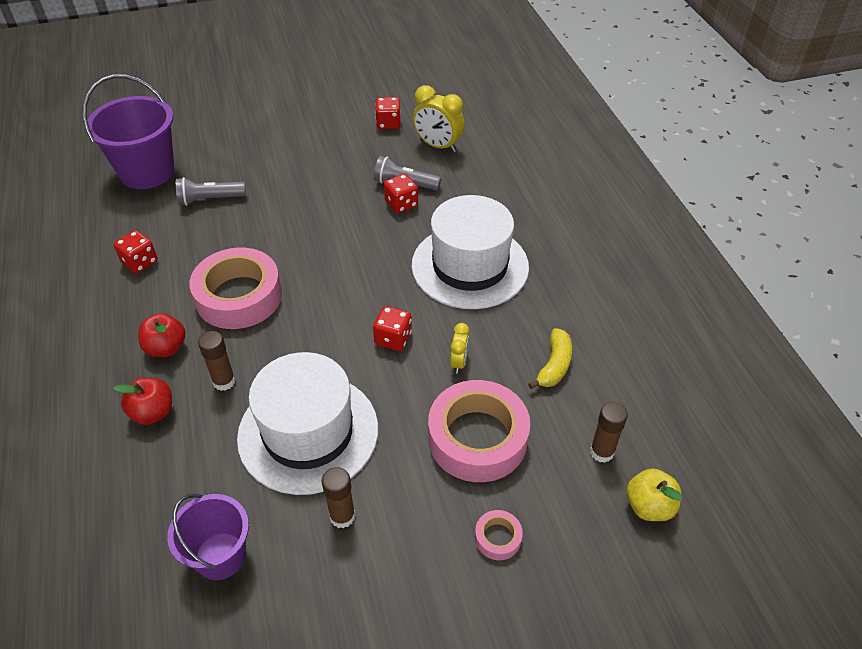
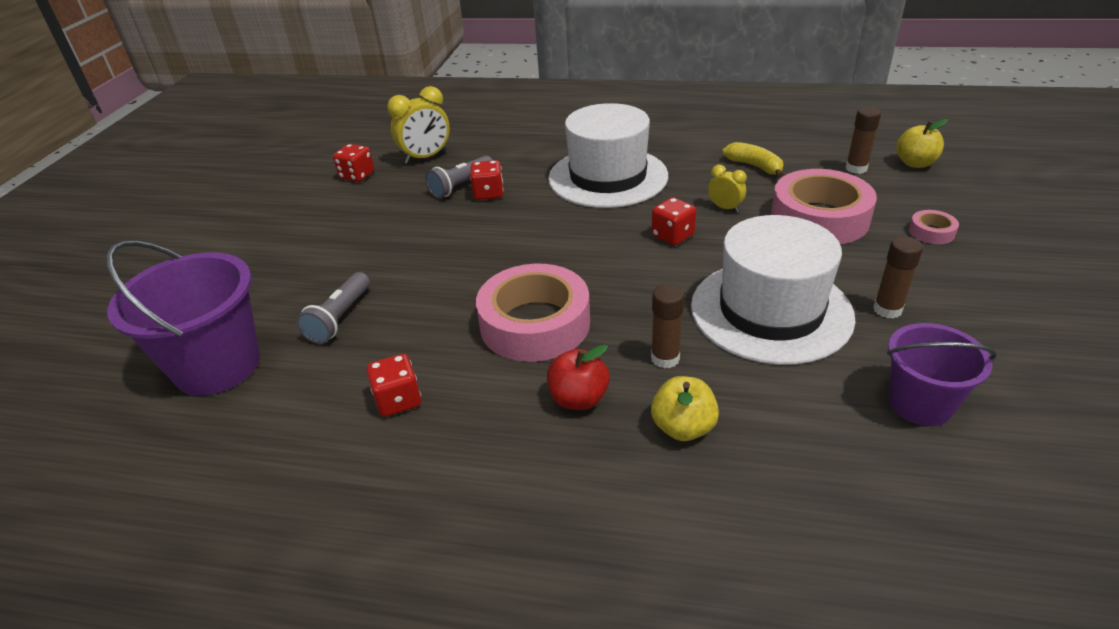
camera: 60 degrees left, 10 degrees down
red apple [113,378,172,425] -> yellow apple [651,376,719,441]

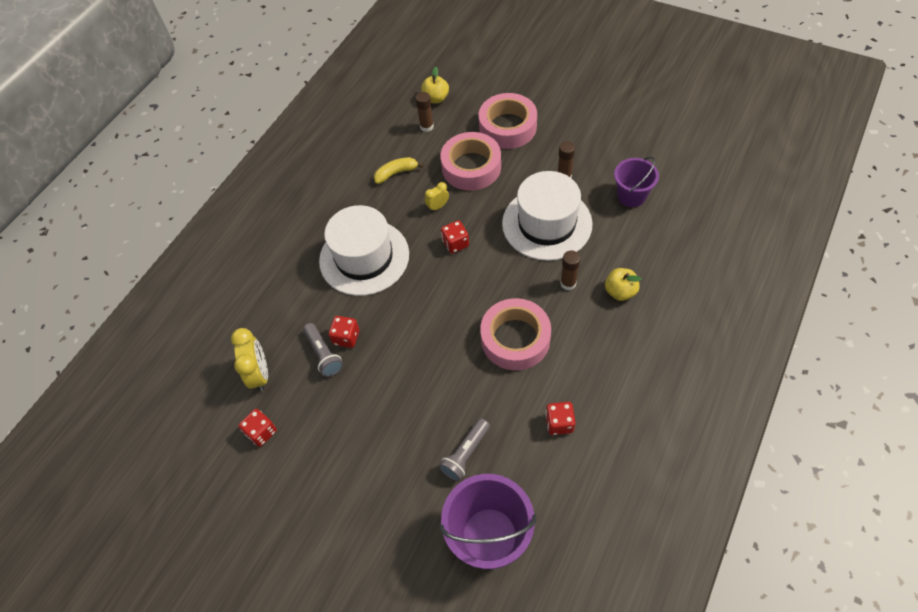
camera: 70 degrees left, 20 degrees up
grey flashlight [296,272,370,344] -> grey flashlight turned 90 degrees clockwise [439,418,490,481]
red apple [547,345,610,410] -> none
pink tape [909,210,959,244] -> pink tape [478,93,537,149], size x2.33

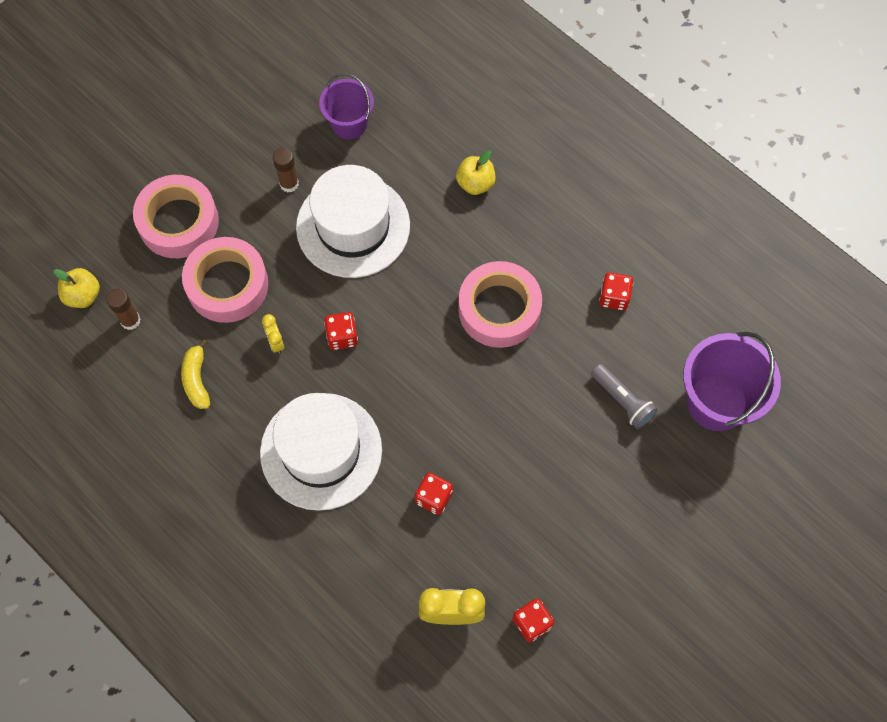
camera: 80 degrees left, 10 degrees up
grey flashlight [303,323,343,377] -> none
brown glue stick [560,251,580,290] -> none

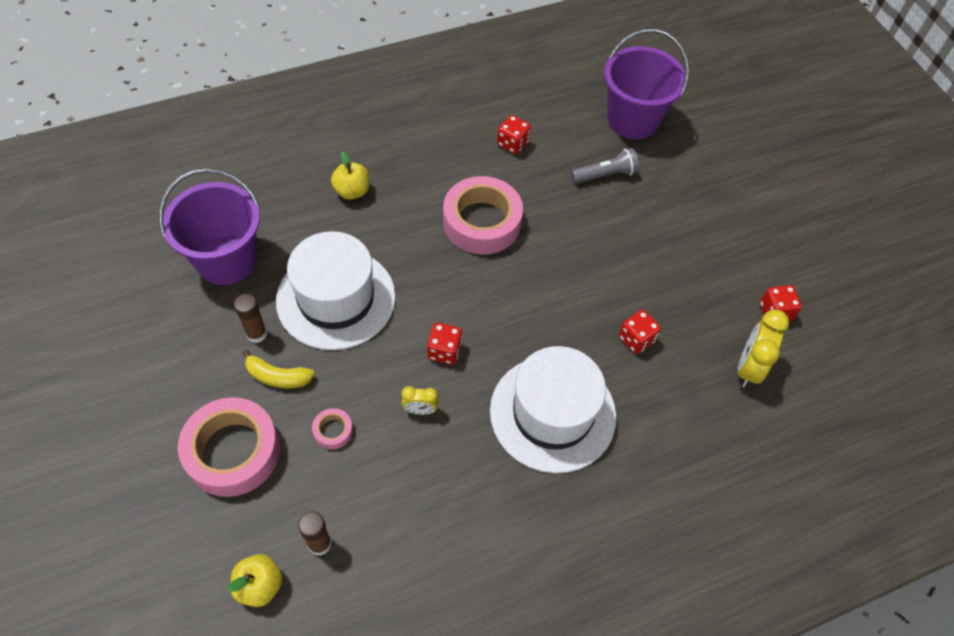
camera: 70 degrees left, 10 degrees down
yellow banana [181,339,210,409] -> yellow banana moved to [242,349,314,388]
pink tape [182,237,268,323] -> pink tape [312,408,353,450], size x0.43
purple bucket [319,73,374,139] -> purple bucket [159,168,260,285], size x1.59

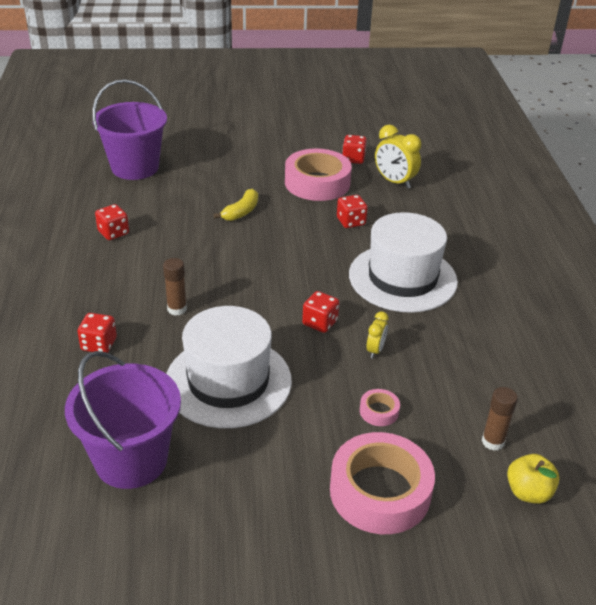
camera: 70 degrees left, 20 degrees down
brown glue stick [234,294,267,343] -> brown glue stick moved to [163,258,187,316]
yellow banana [242,349,314,388] -> yellow banana moved to [214,189,258,221]
yellow apple [331,151,369,200] -> red dice [77,313,117,353]
pink tape [443,176,523,255] -> pink tape moved to [285,148,352,201]
grey flashlight [571,148,639,184] -> none

